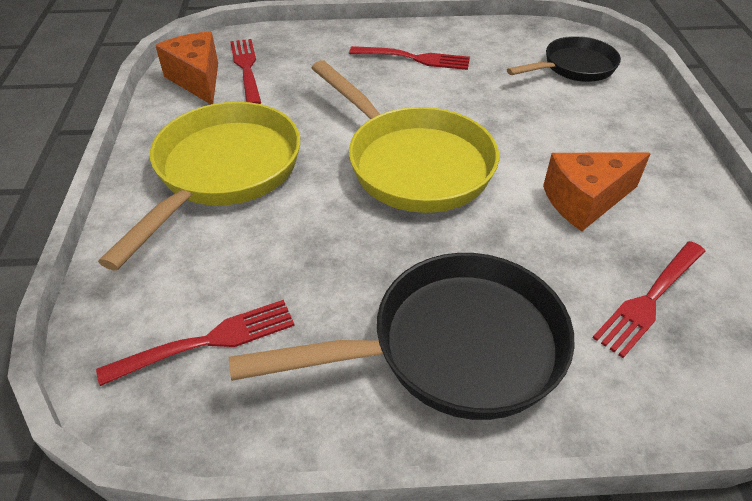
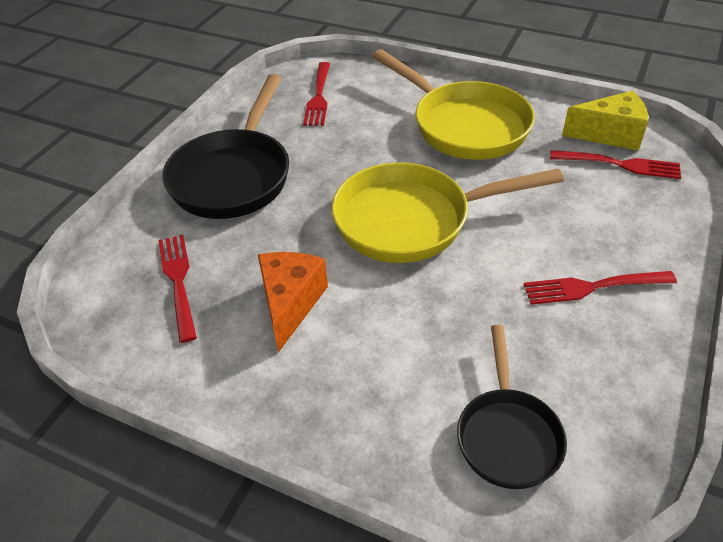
camera: 120 degrees right, 0 degrees up
orange cheese [155,32,218,104] -> yellow cheese [562,91,648,151]
red fork [349,46,470,70] -> red fork turned 45 degrees clockwise [524,271,677,305]

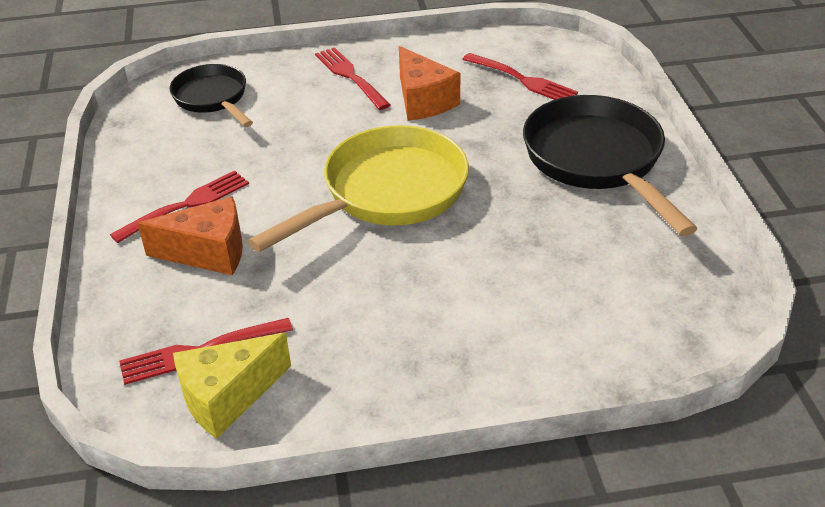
camera: 145 degrees right, 5 degrees down
red fork [303,62,330,126] -> red fork moved to [315,47,391,110]
yellow pan [373,49,535,160] -> none
none -> orange cheese [137,196,243,275]

